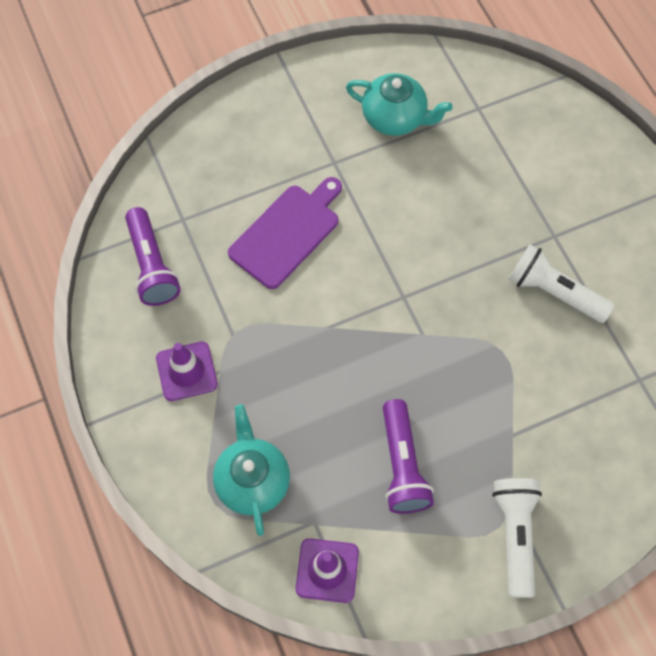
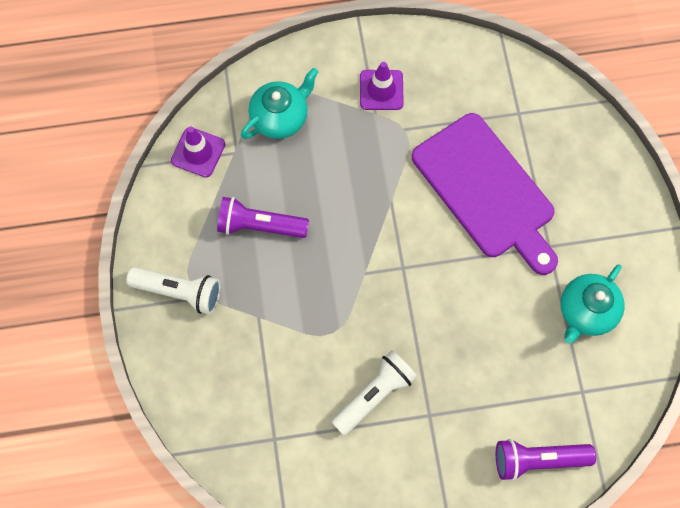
camera: 105 degrees right, 5 degrees up
purple flashlight [125,207,181,306] -> purple flashlight moved to [496,439,596,481]
turquoise teapot [213,405,290,536] -> turquoise teapot turned 45 degrees counterclockwise [241,68,318,139]
purple cutting board [228,177,342,289] -> purple cutting board [412,113,558,275], size x1.51

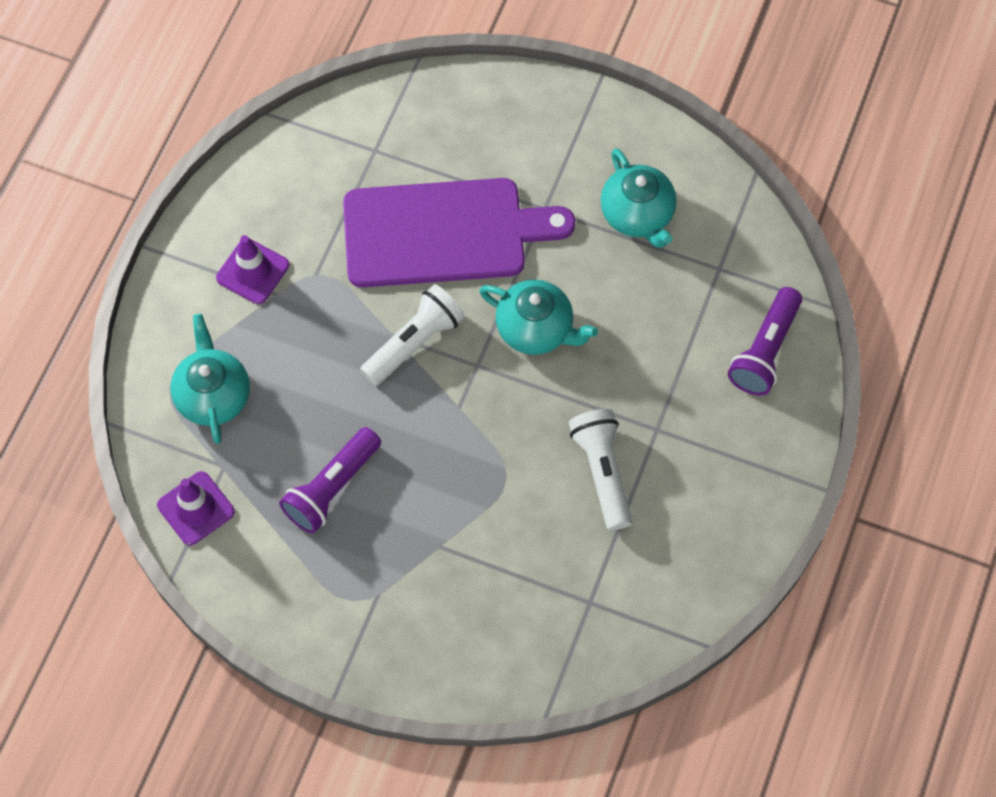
camera: 60 degrees left, 5 degrees down
white flashlight [126,267,221,314] -> white flashlight moved to [360,284,465,386]
none -> turquoise teapot [479,279,598,355]

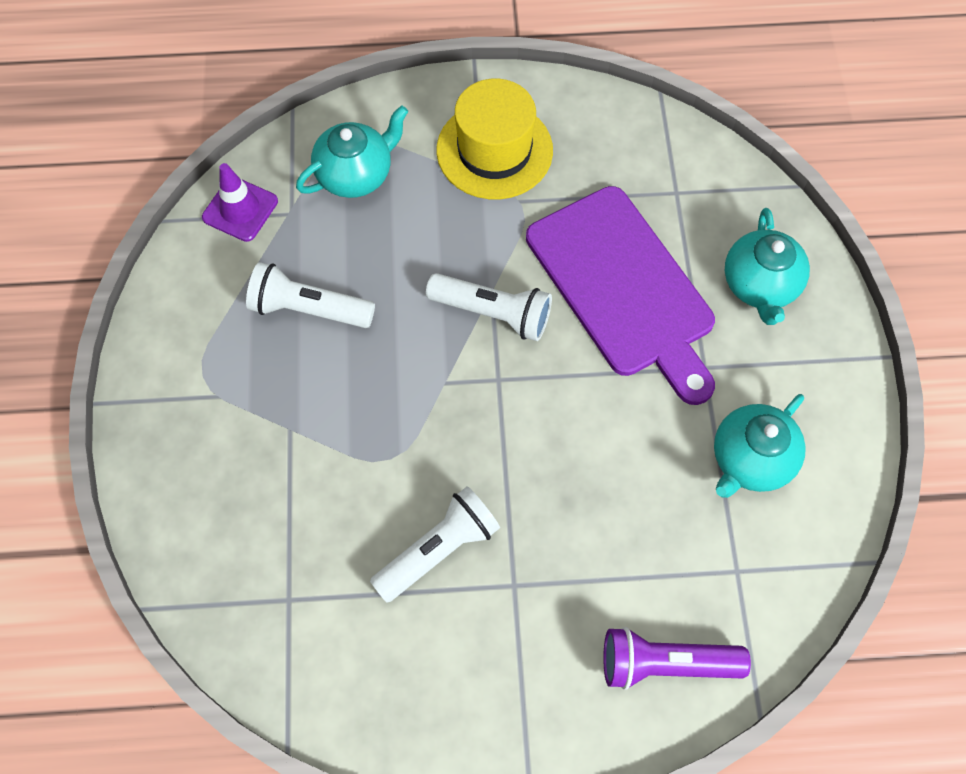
camera: 65 degrees right, 0 degrees up
purple traffic cone [216,235,289,304] -> yellow hat [436,79,553,199]
purple flashlight [279,427,381,533] -> white flashlight [246,262,375,328]
turquoise teapot [479,279,598,355] -> turquoise teapot moved to [725,208,810,325]

